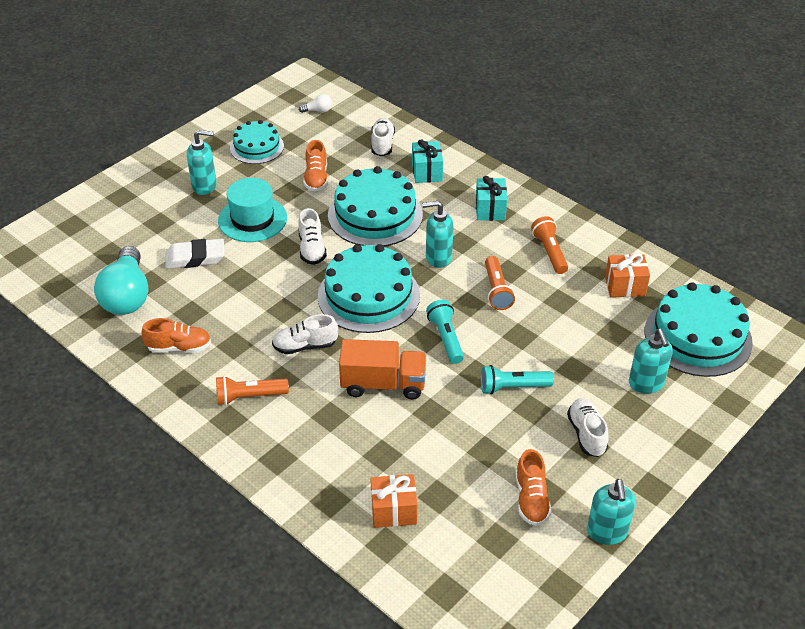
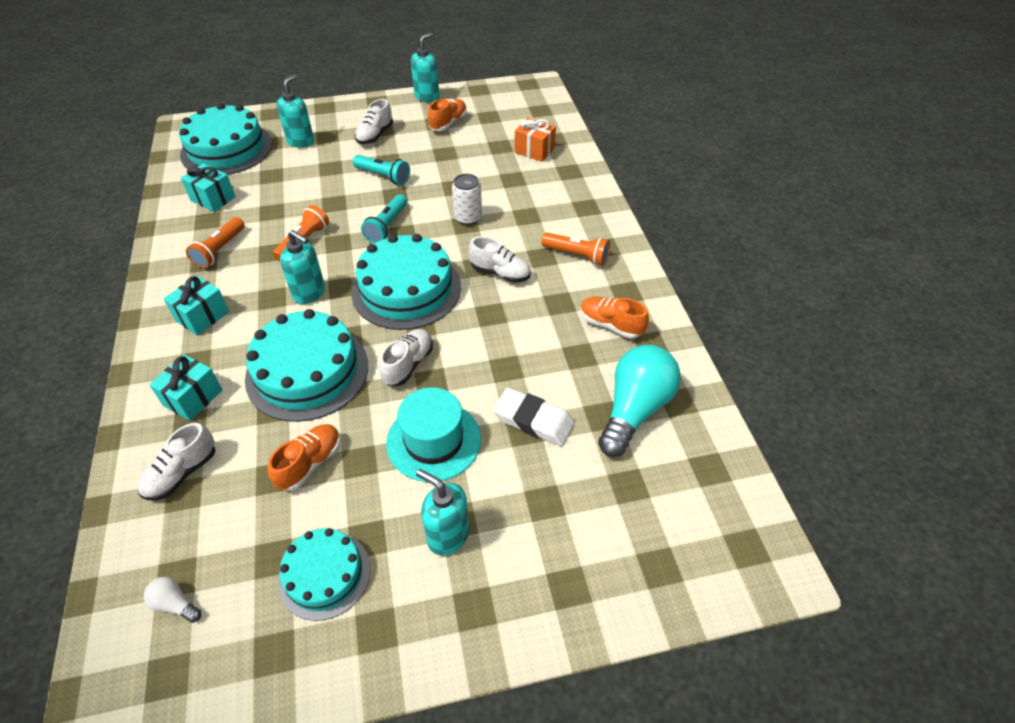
camera: 145 degrees left, 5 degrees up
orange truck [339,339,426,400] -> white can [452,174,482,225]
orange gift [605,253,650,297] -> turquoise gift [181,163,236,212]

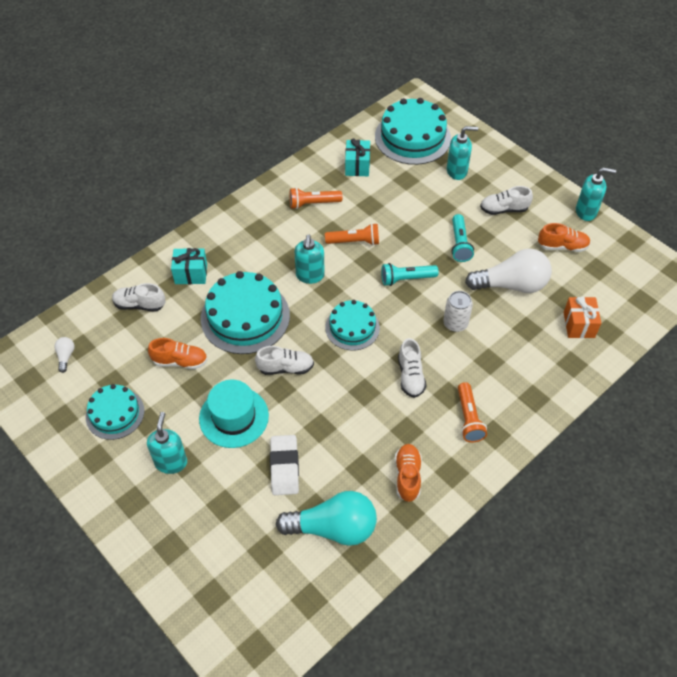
camera: 60 degrees right, 5 degrees up
turquoise gift [163,276,229,336] -> none
turquoise cake [351,234,461,330] -> turquoise cake [325,300,380,350], size x0.61
none -> white light bulb [465,249,552,293]

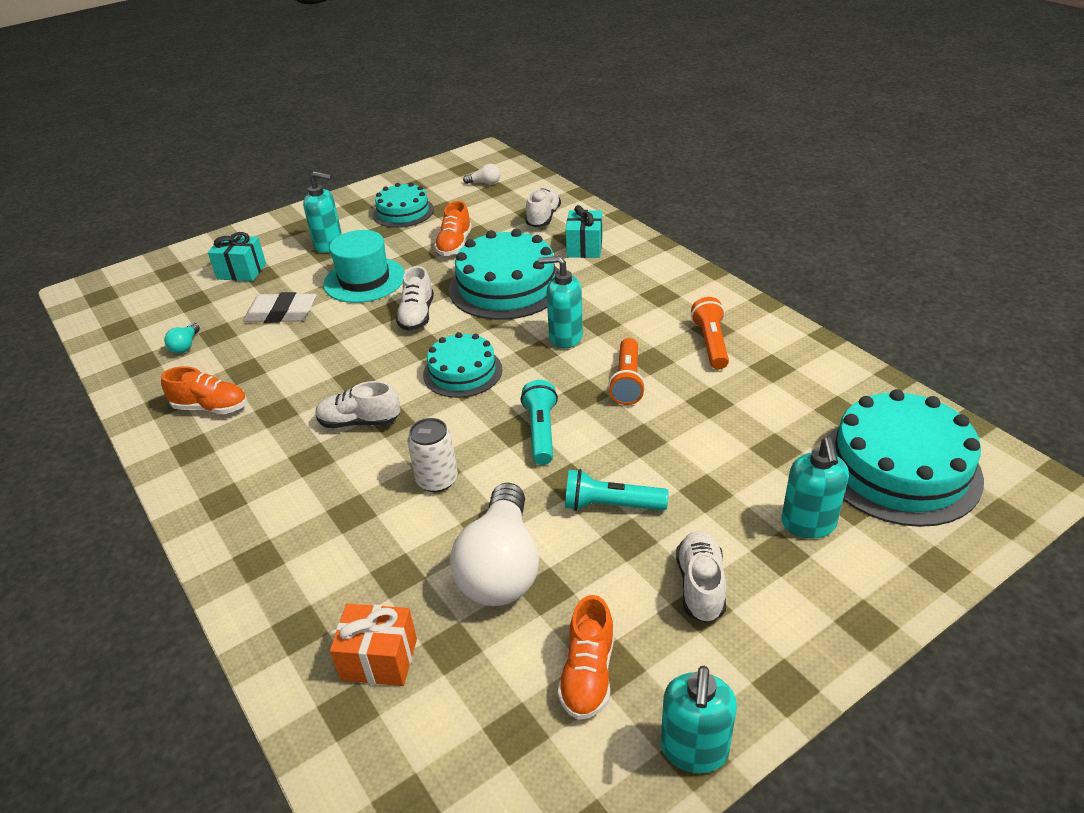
camera: 100 degrees right, 15 degrees down
turquoise light bulb [276,491,377,546] -> turquoise light bulb [164,323,200,353], size x0.41
turquoise gift [345,138,370,176] -> turquoise gift moved to [208,232,266,281]
orange flashlight [458,382,487,442] -> none

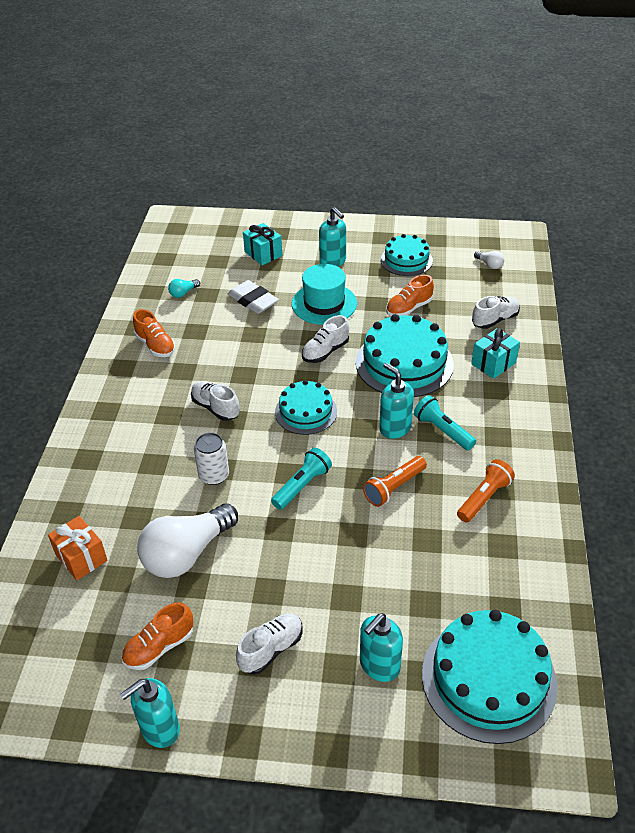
camera: 40 degrees right, 5 degrees up
turquoise flashlight [565,469,669,511] -> turquoise flashlight moved to [414,395,476,450]

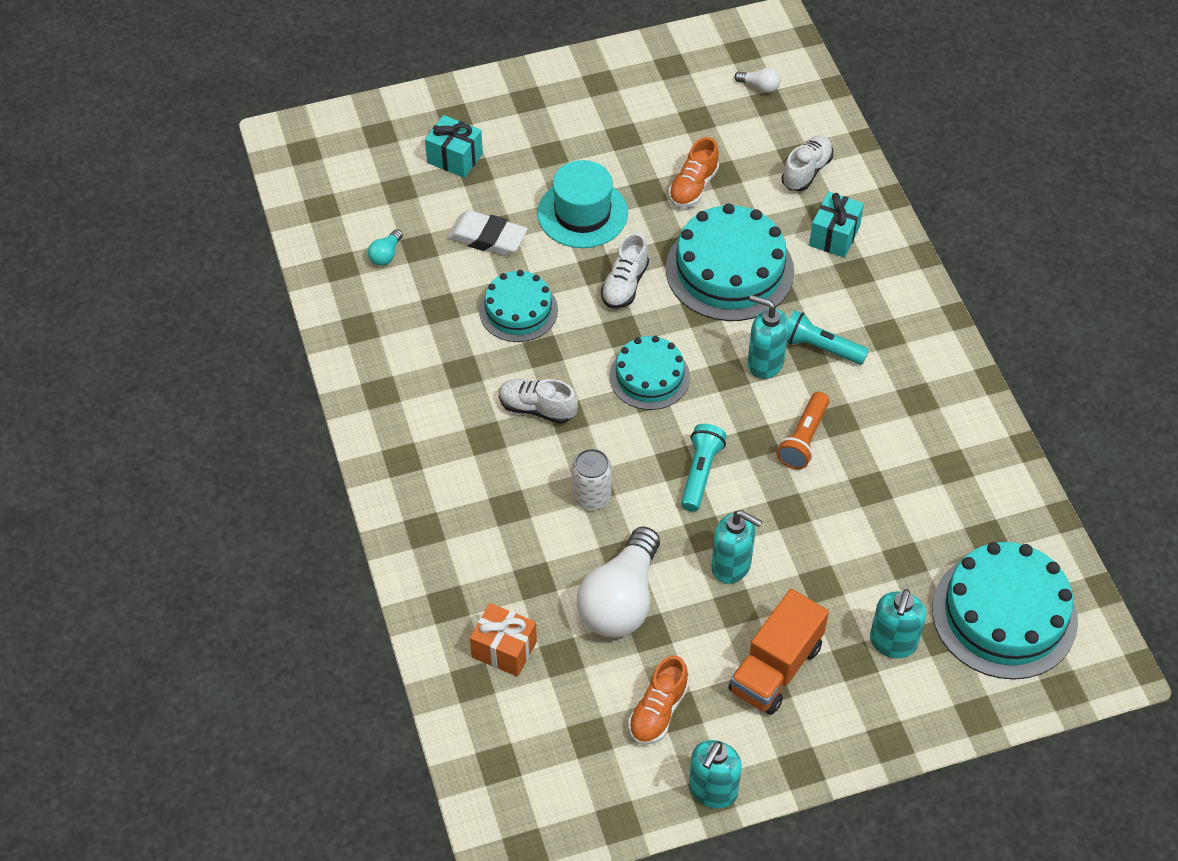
camera: 25 degrees left, 10 degrees up
orange shoe [133,309,176,357] -> none
white shoe [236,613,302,675] -> orange truck [728,589,829,715]
turquoise soap dispenser [319,207,346,267] -> turquoise soap dispenser moved to [712,510,762,584]
turquoise cake [381,234,433,276] -> turquoise cake moved to [479,270,558,342]
orange flashlight [457,459,515,523] -> none

